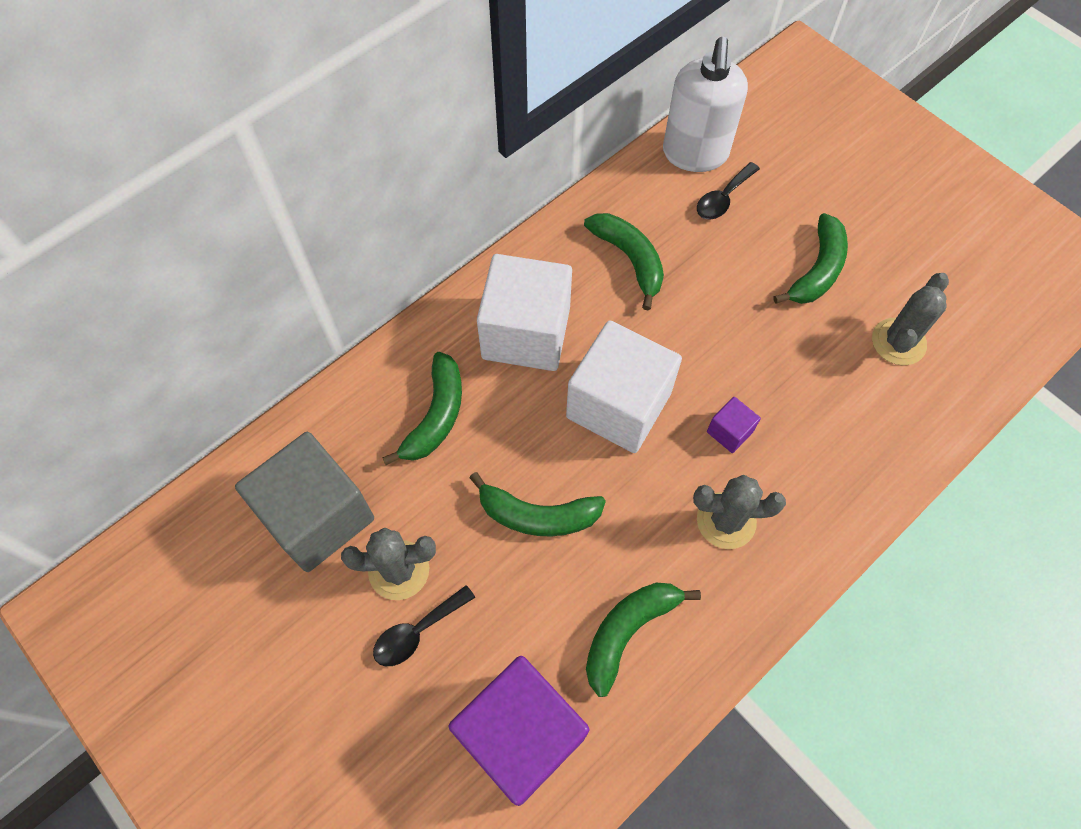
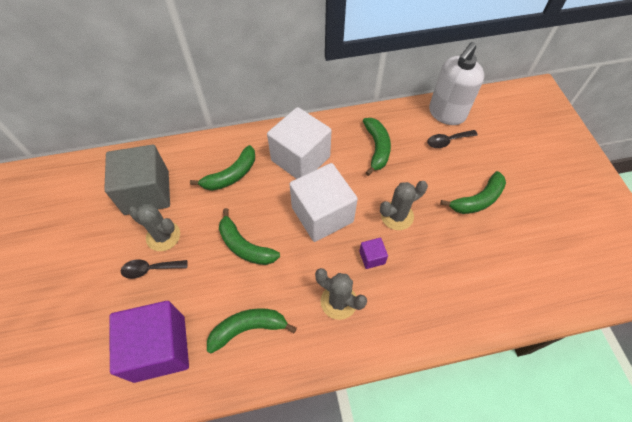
camera: 30 degrees right, 5 degrees down
grey cactus [872,273,949,365] -> grey cactus moved to [380,181,428,230]

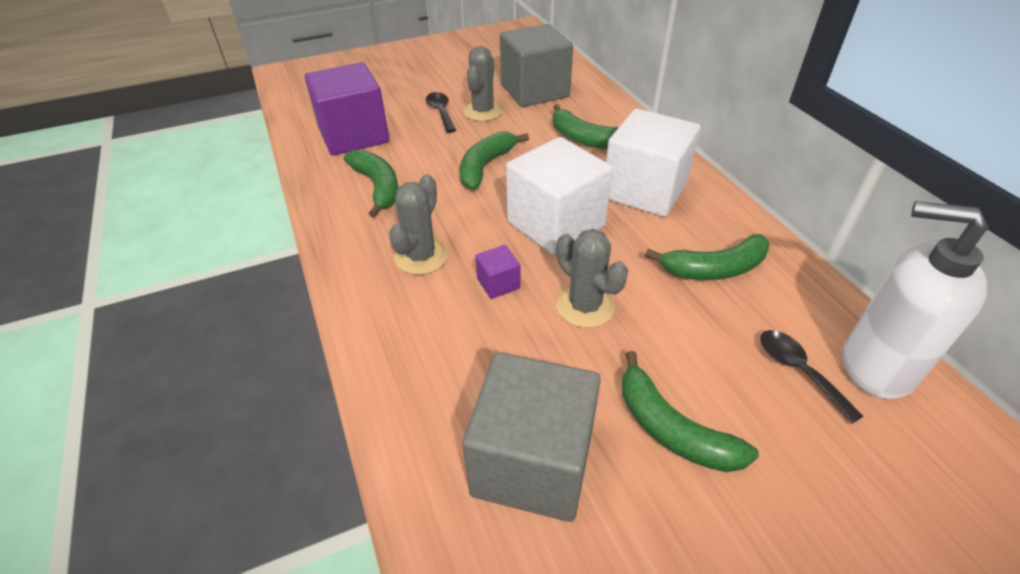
camera: 80 degrees right, 15 degrees down
none -> grey cube [462,352,601,522]

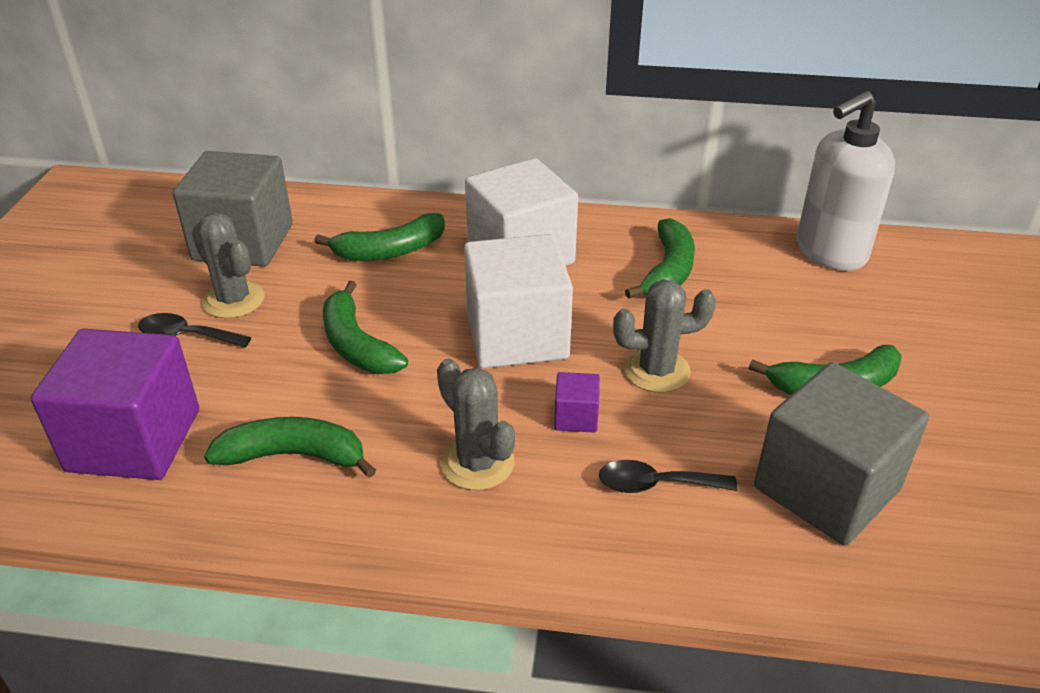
camera: 60 degrees left, 5 degrees down
black spoon [760,330,864,424] -> black spoon moved to [599,460,737,493]

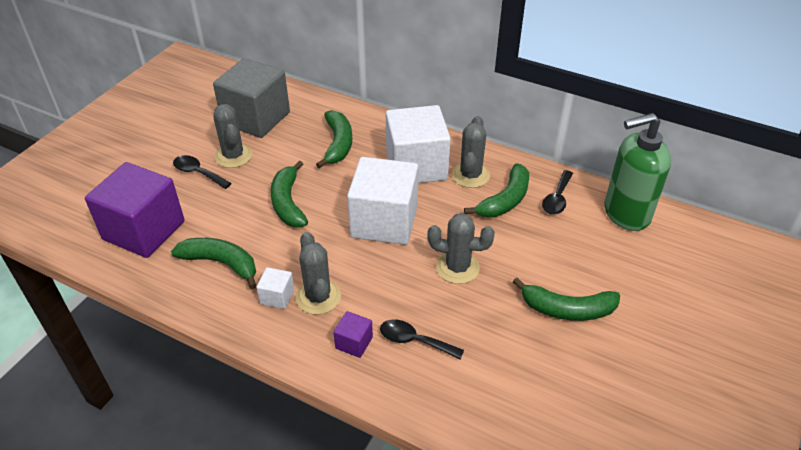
camera: 20 degrees right, 5 degrees up
green banana [315,213,445,261] -> green banana turned 90 degrees counterclockwise [316,110,352,168]
purple cube [554,372,600,433] -> purple cube moved to [333,311,373,358]
grey cube [754,362,929,546] -> none
white soap dispenser [796,91,895,271] -> green soap dispenser [604,113,671,231]
none -> white cube [256,267,294,309]
none -> grey cactus [452,116,490,188]
none -> black spoon [542,170,573,215]

